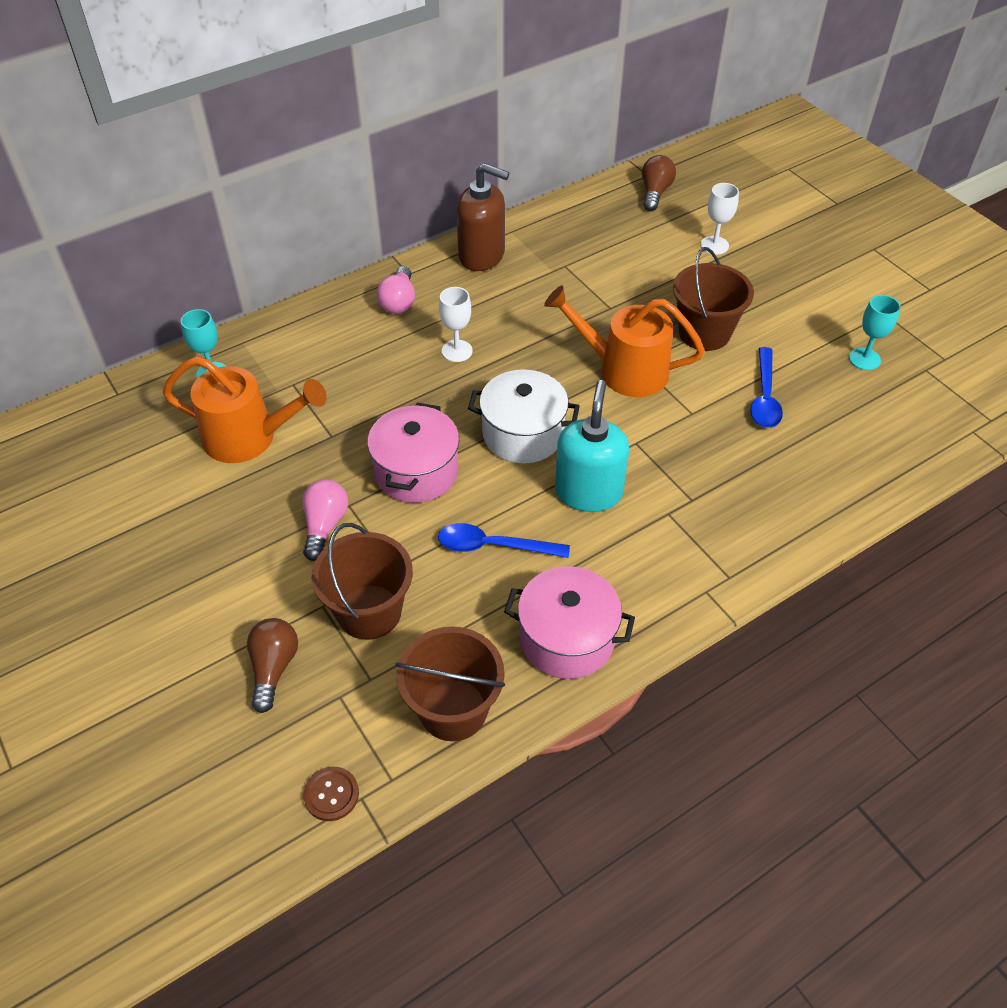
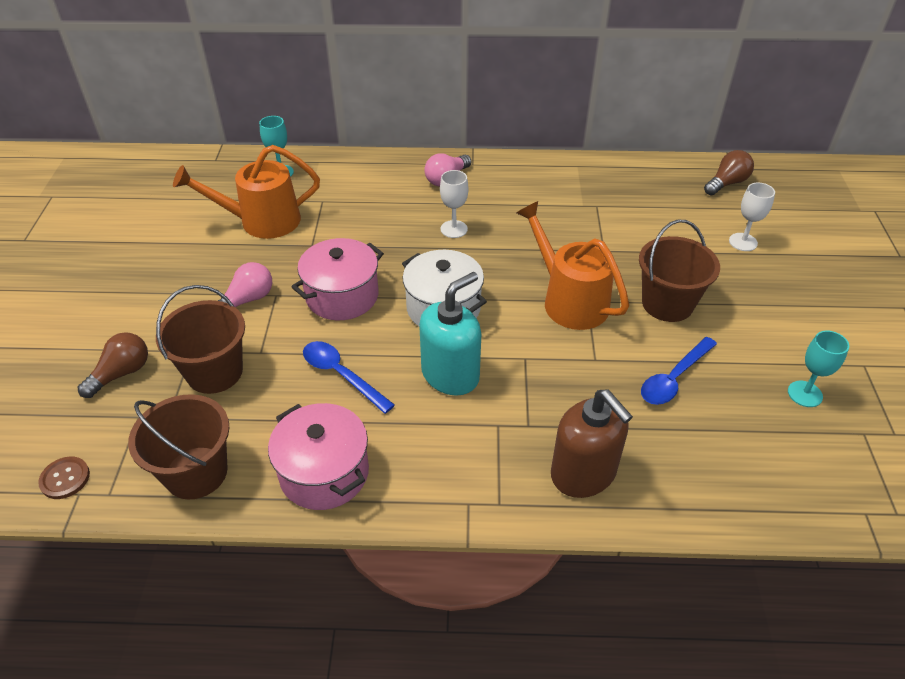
camera: 35 degrees right, 5 degrees down
orange watering can [163,356,327,463] -> orange watering can turned 120 degrees clockwise [173,145,320,239]
brown soap dispenser [456,163,509,271] -> brown soap dispenser moved to [551,389,633,498]

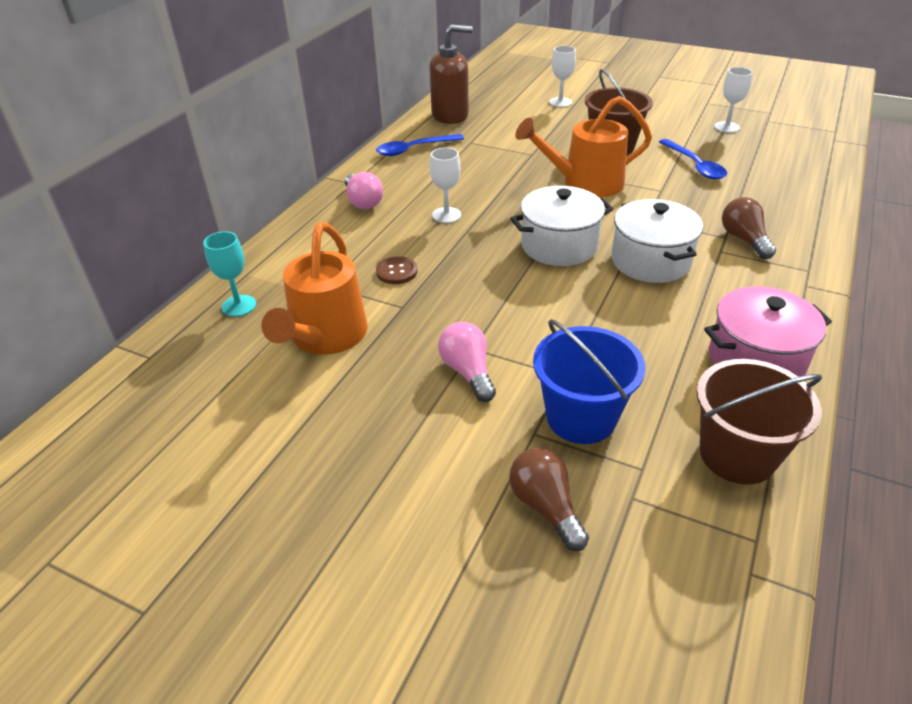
camera: 65 degrees left, 5 degrees down
brown button [38,457,90,499] -> brown button moved to [376,256,417,284]
brown bucket [156,285,245,394] -> blue bucket [533,319,646,444]
pink pot [291,238,384,320] -> none
blue spoon [303,341,395,414] -> blue spoon moved to [376,134,464,156]
turquoise soap dispenser [419,272,481,396] -> white pot [611,199,703,283]
brown soap dispenser [551,389,633,498] -> brown soap dispenser moved to [430,24,473,124]
brown light bulb [704,150,754,195] -> brown light bulb moved to [722,197,776,259]
turquoise goblet [788,331,849,407] -> white goblet [714,67,753,133]

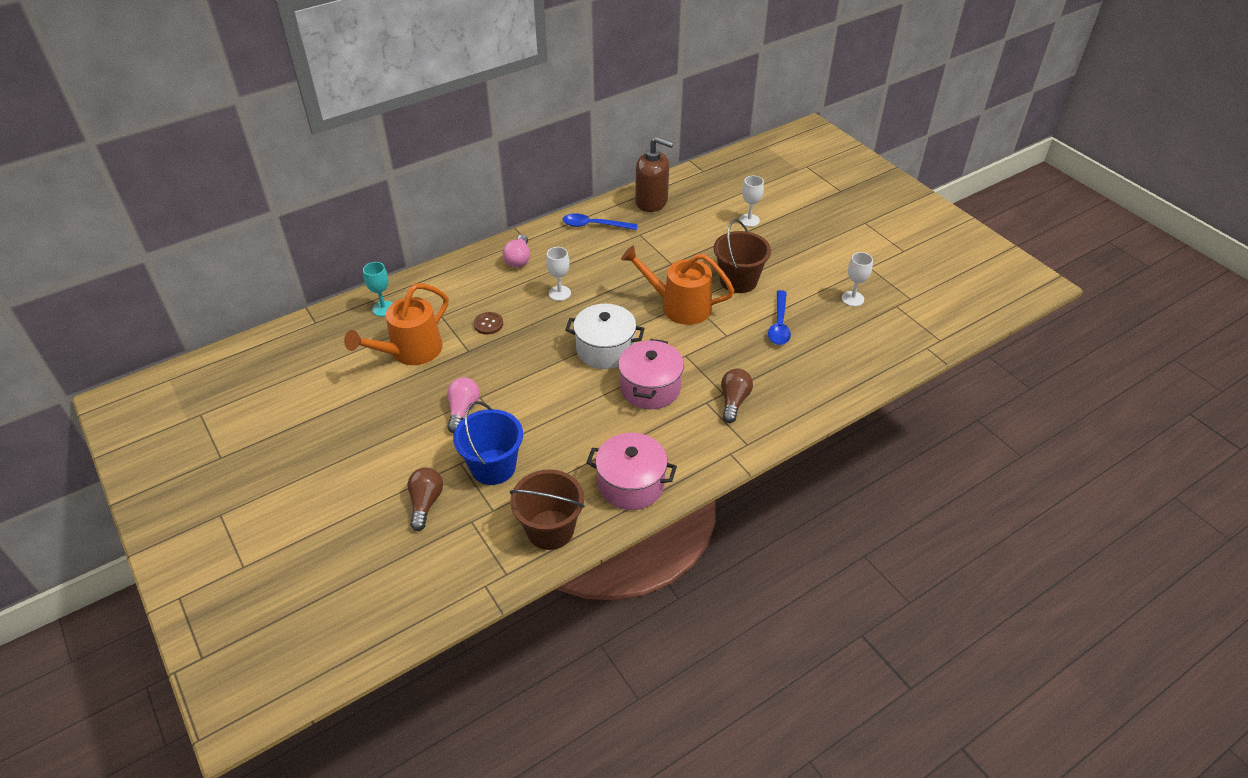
camera: 30 degrees right, 5 degrees up
white pot [611,199,703,283] -> pink pot [618,339,684,409]

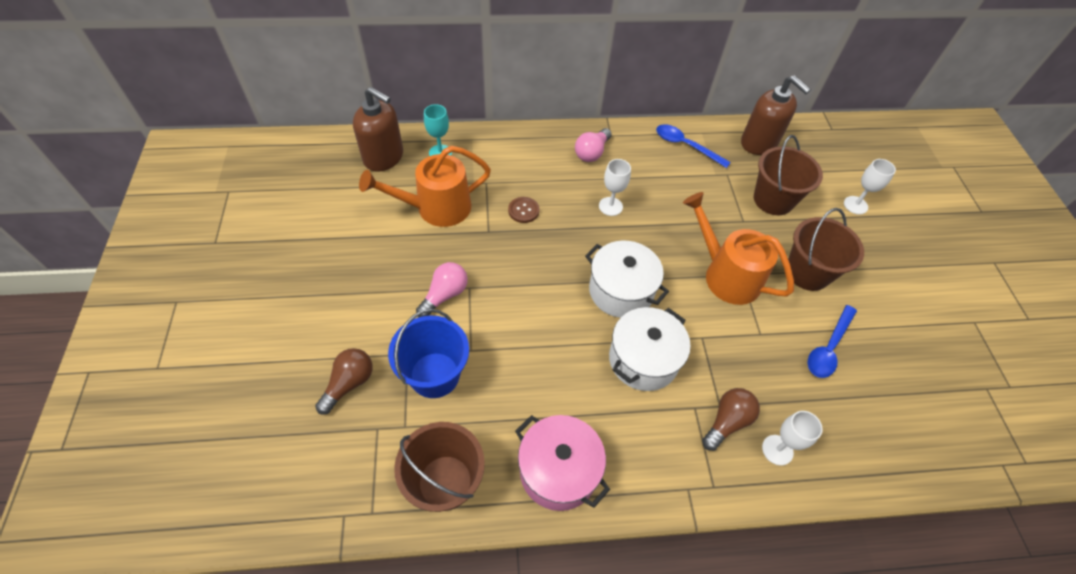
camera: 25 degrees right, 10 degrees up
pink pot [618,339,684,409] -> white pot [609,307,690,391]
white goblet [842,252,873,306] -> white goblet moved to [762,411,823,466]
none -> brown soap dispenser [353,87,403,172]
none -> brown bucket [754,135,823,215]

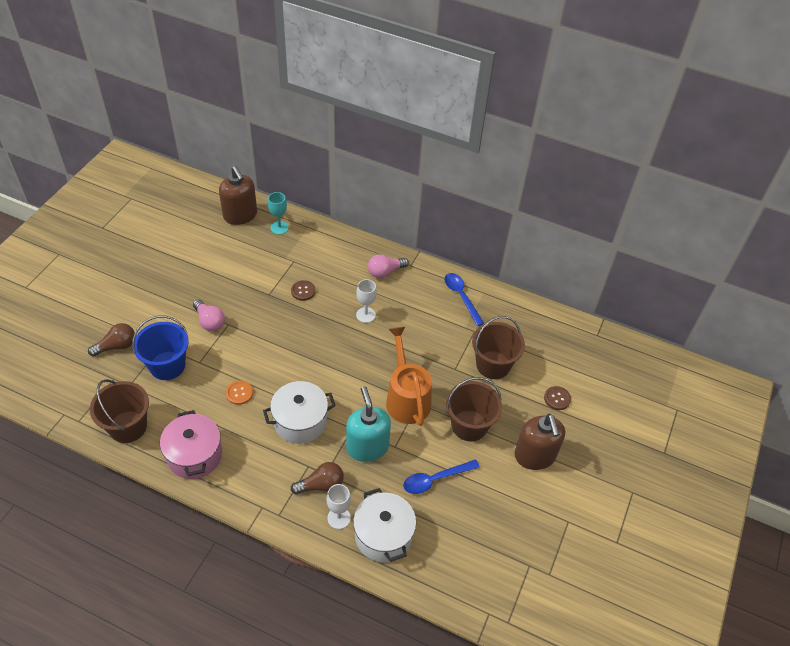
camera: 30 degrees right, 5 degrees down
orange watering can [359,146,491,227] -> none
pink light bulb [416,262,468,317] -> pink light bulb turned 75 degrees clockwise [193,299,225,331]
white pot [585,241,669,318] -> white pot moved to [353,488,416,562]
brown soap dispenser [741,75,811,155] -> brown soap dispenser moved to [514,413,565,470]
white goblet [844,159,896,215] -> brown button [544,386,571,410]
none -> orange button [226,381,253,405]
none -> turquoise soap dispenser [346,386,391,462]

